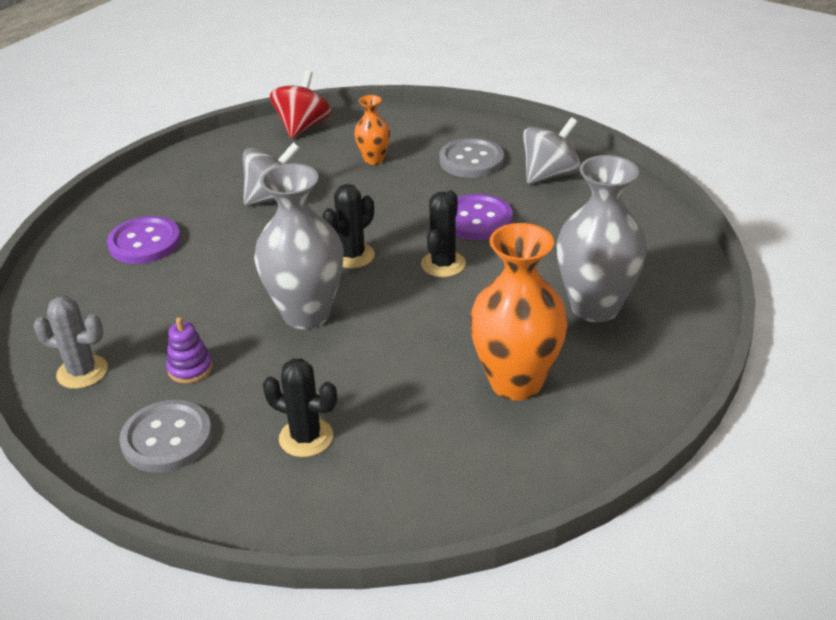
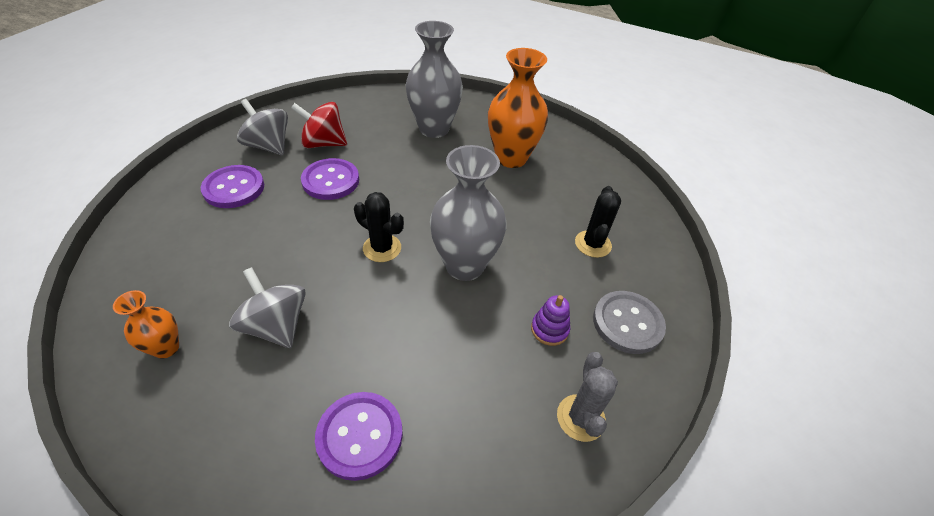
camera: 105 degrees left, 10 degrees up
red spinning top [270,70,331,139] -> red spinning top moved to [291,102,347,148]
orange vase [354,95,390,165] -> orange vase moved to [113,290,179,359]
black cactus [421,191,466,277] -> none
grey button [439,138,504,178] -> purple button [201,165,264,208]

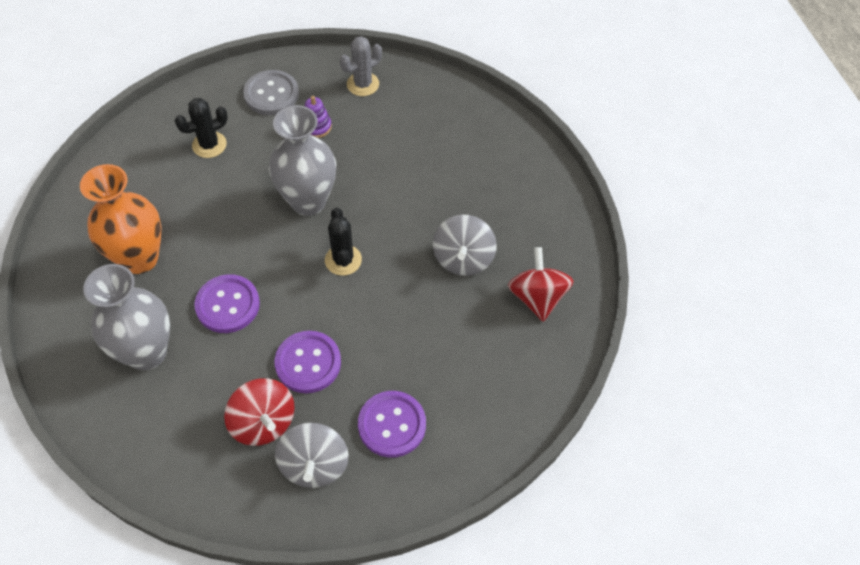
camera: 130 degrees left, 10 degrees up
orange vase [113,290,179,359] -> red spinning top [508,247,574,322]
purple button [315,392,403,481] -> purple button moved to [194,274,260,333]

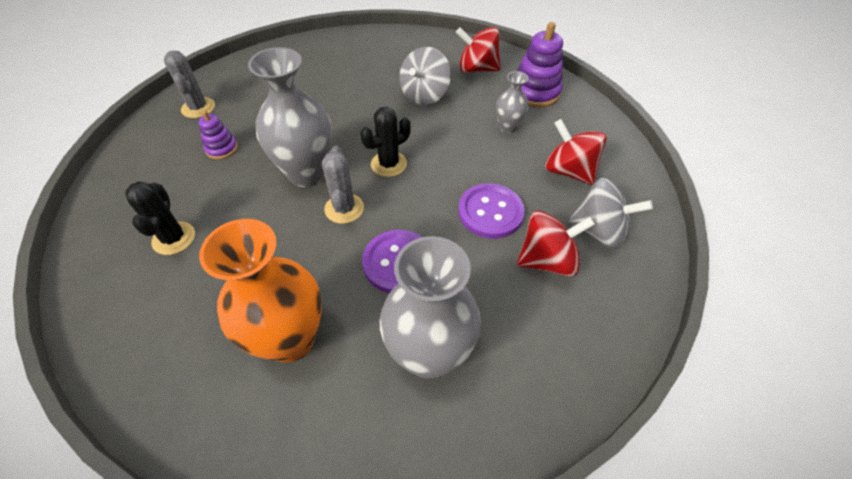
camera: 70 degrees left, 5 degrees down
grey button [243,70,299,115] -> none
black cactus [325,208,362,276] -> black cactus turned 45 degrees counterclockwise [360,106,411,177]
purple button [358,391,426,458] -> red spinning top [545,119,607,185]
grey spinning top [433,215,497,276] -> grey spinning top turned 90 degrees clockwise [399,47,451,105]
none -> grey cactus [322,146,364,224]
none -> grey vase [496,71,528,133]
none -> purple stacking toy [517,22,563,108]

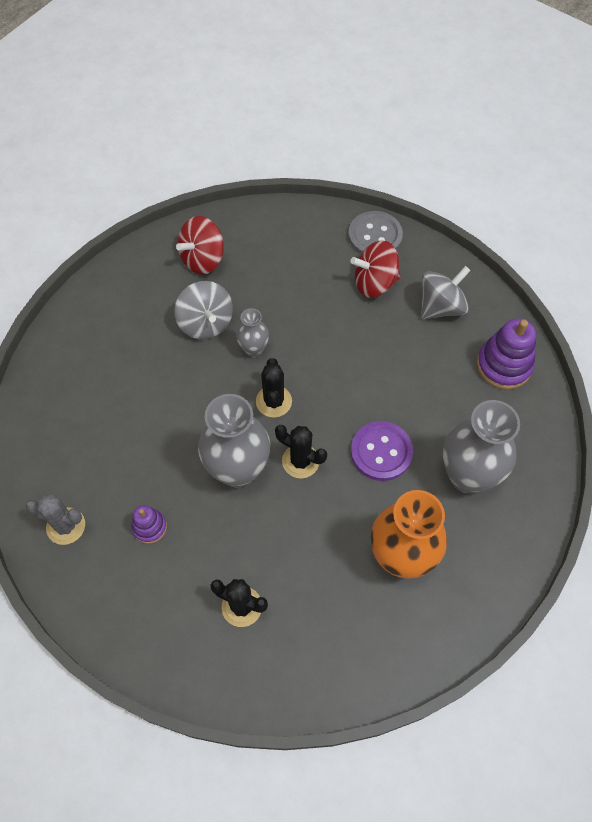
camera: 55 degrees left, 10 degrees up
grey cactus [322,146,364,224] -> black cactus [275,425,327,478]
purple button [458,183,525,239] -> none
grey vase [496,71,528,133] -> grey vase moved to [236,308,269,357]
purple stacking toy [517,22,563,108] -> purple stacking toy moved to [477,318,536,390]
red spinning top [517,210,595,277] -> none
none -> grey button [348,211,403,254]

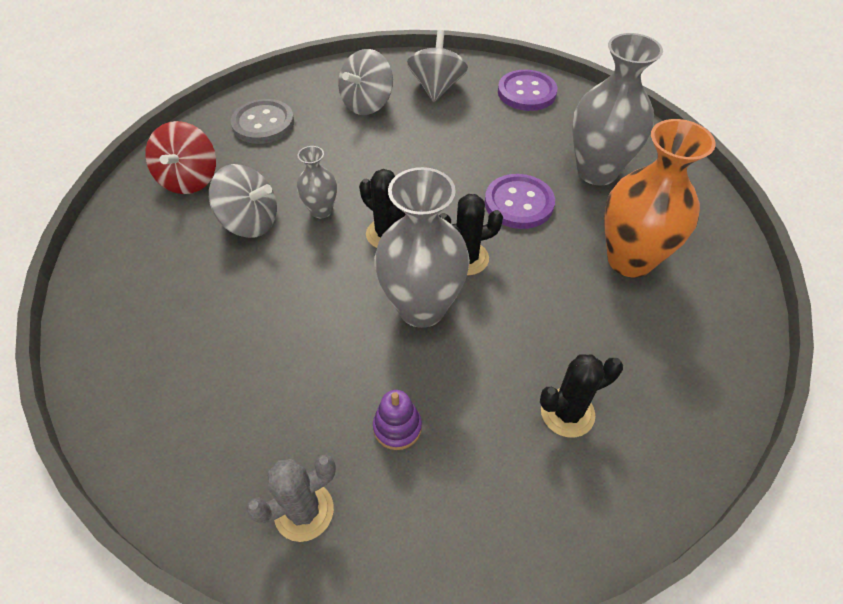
camera: 45 degrees left, 10 degrees down
grey button [348,211,403,254] -> grey button moved to [231,99,294,144]
red spinning top [350,240,401,298] -> grey spinning top [338,49,393,115]
purple stacking toy [477,318,536,390] -> purple button [498,70,557,111]

